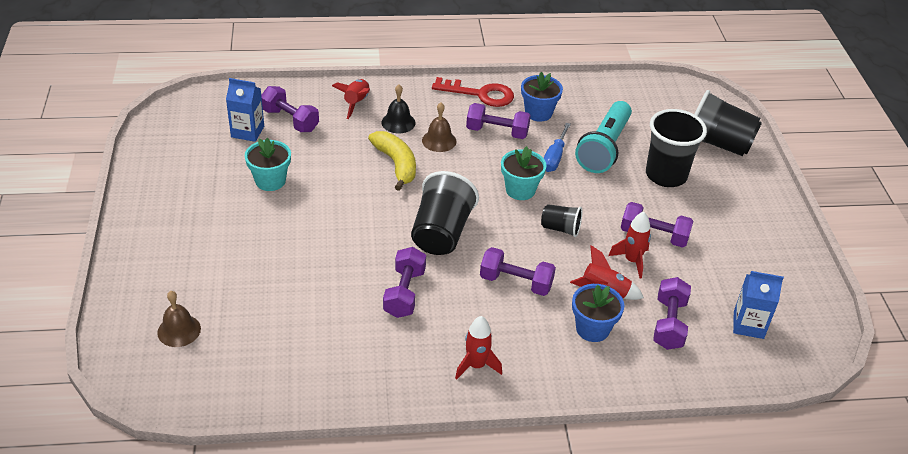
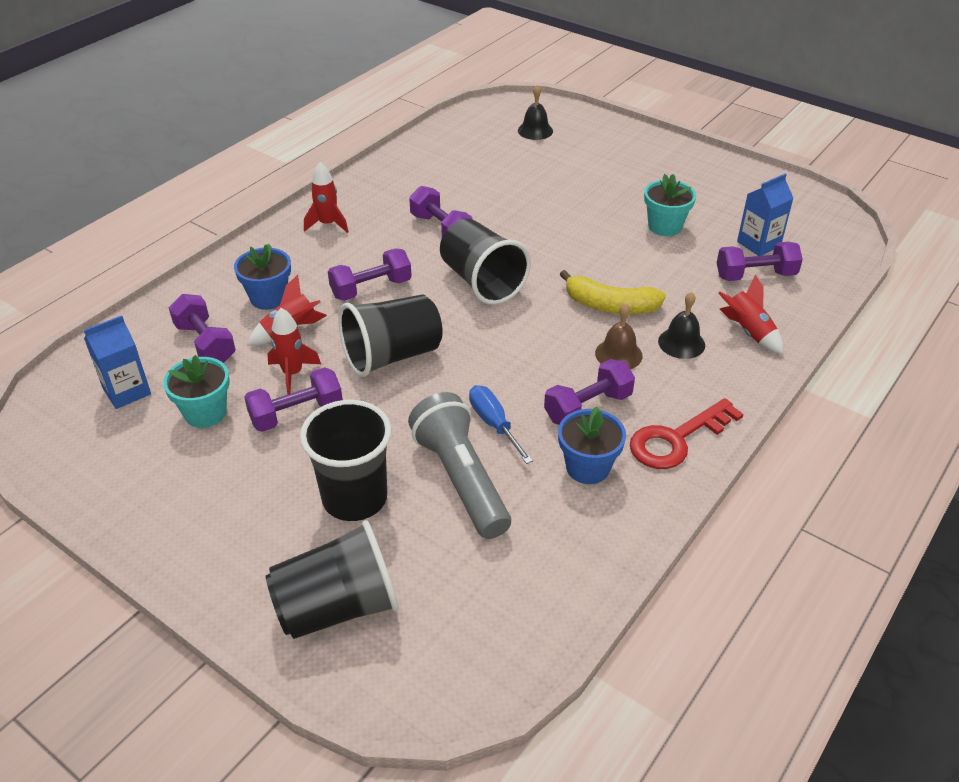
camera: 135 degrees right, 0 degrees up
brown bell [157,291,201,347] -> black bell [518,85,553,140]
turquoise flower pot [501,146,547,200] -> turquoise flower pot moved to [163,355,230,428]
black cup [541,204,582,237] -> black cup [339,294,443,377], size x1.90
turquoise flashlight [575,101,632,173] -> grey flashlight [408,392,511,539]

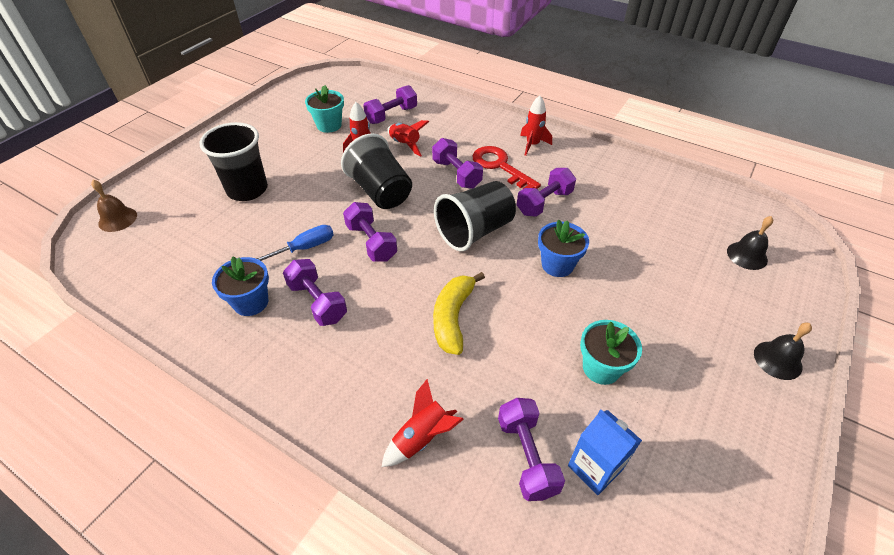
camera: 85 degrees right, 5 degrees up
blue carton [84,315,151,409] -> none
blue flower pot [234,244,291,310] -> blue flower pot moved to [538,220,589,277]
purple dumbbell [244,367,343,432] -> purple dumbbell moved to [343,202,397,262]
black cup [266,520,399,639] -> none
grey flashlight [408,392,511,539] -> none
brown bell [595,303,643,369] -> brown bell moved to [91,180,137,232]
red key [630,398,743,469] -> red key moved to [472,146,541,189]
black bell [658,292,705,359] -> black bell moved to [754,323,812,380]

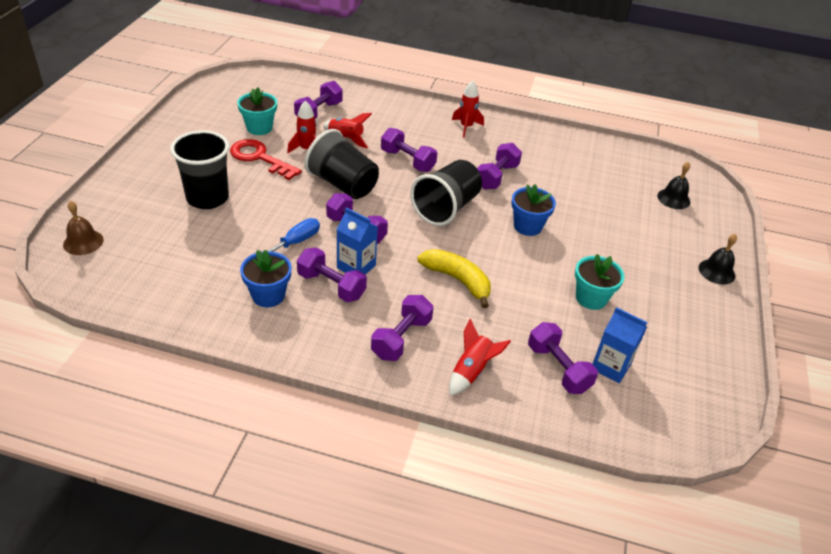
camera: 20 degrees left, 5 degrees down
yellow banana [433,272,485,355] -> yellow banana turned 135 degrees clockwise [417,249,491,308]
red key [472,146,541,189] -> red key moved to [230,139,302,180]
none -> blue carton [336,207,378,274]
none -> purple dumbbell [371,295,434,361]

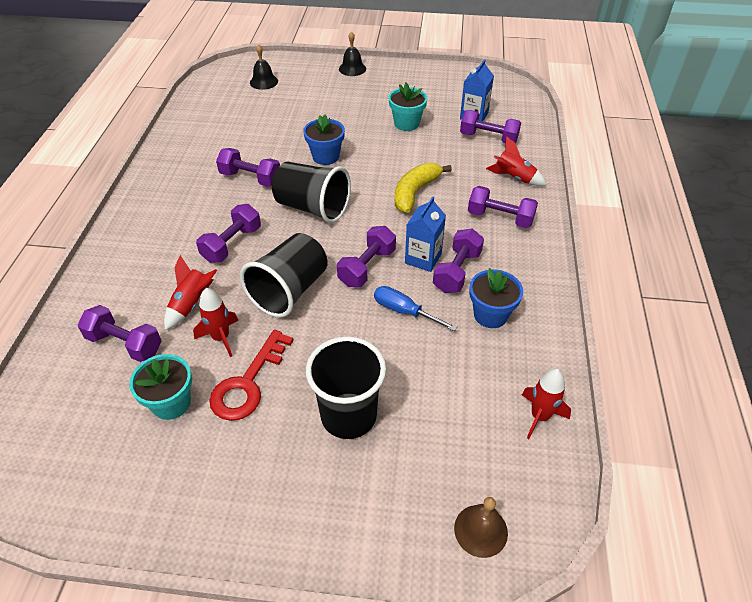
camera: 95 degrees left, 5 degrees up
red rocket [452,80,484,137] -> red rocket moved to [522,369,571,439]
purple dumbbell [528,322,598,394] -> purple dumbbell turned 60 degrees clockwise [460,110,521,143]

